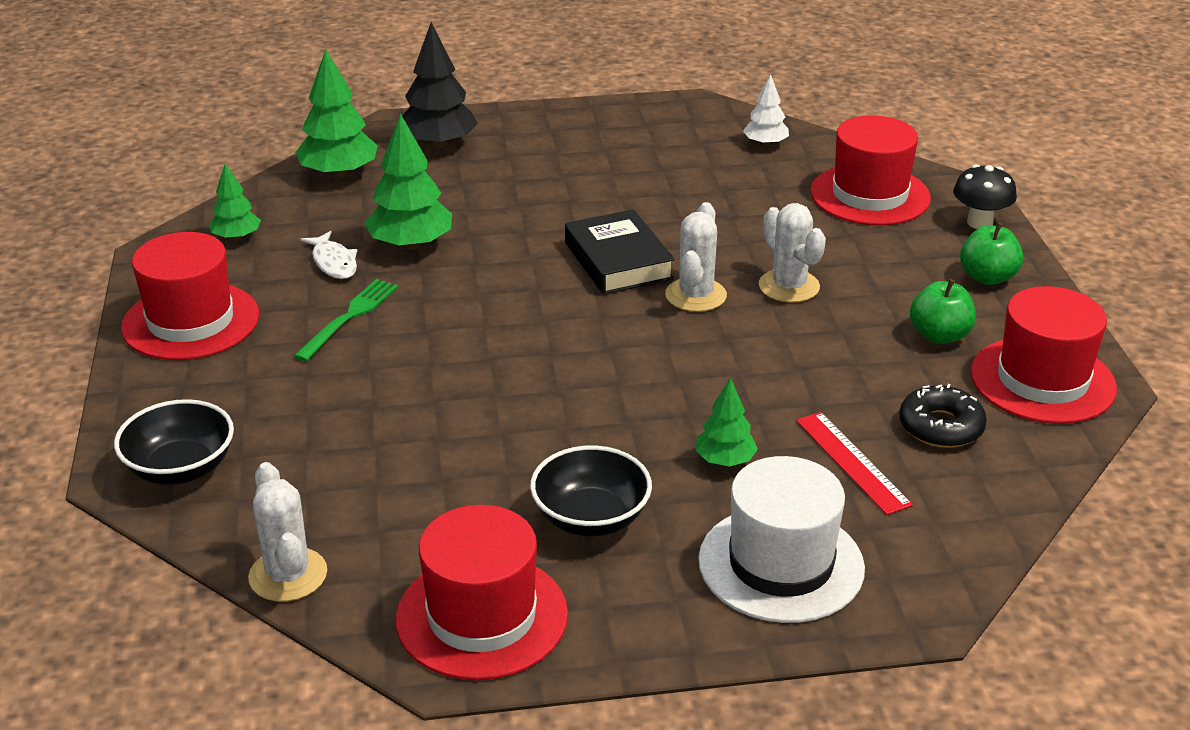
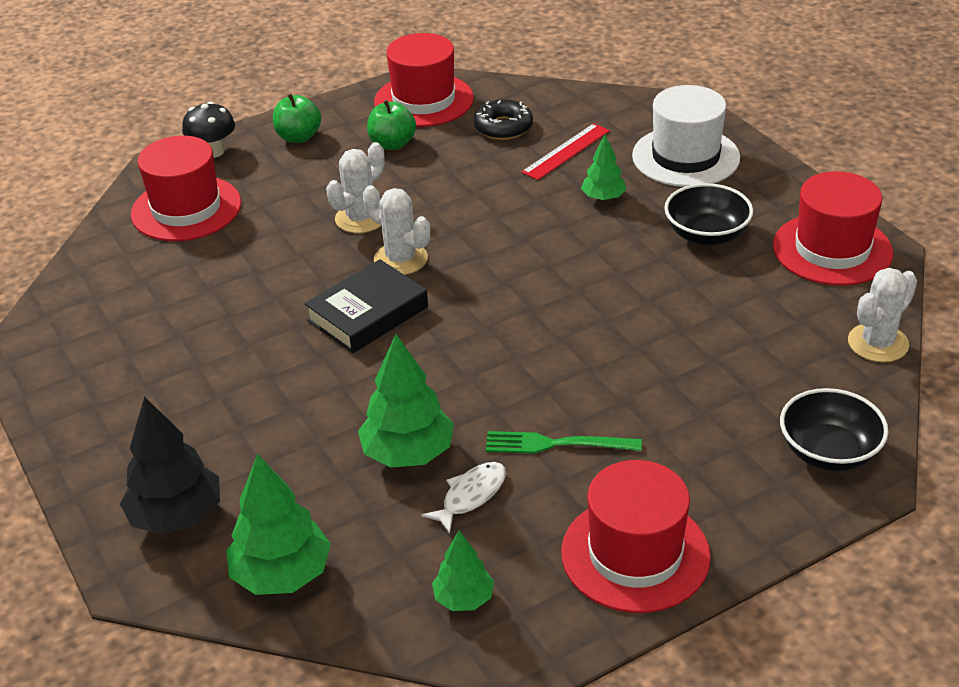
camera: 110 degrees left, 5 degrees up
white cactus [665,202,727,312] -> white cactus turned 45 degrees clockwise [363,185,430,275]
white tree [743,74,789,147] -> none

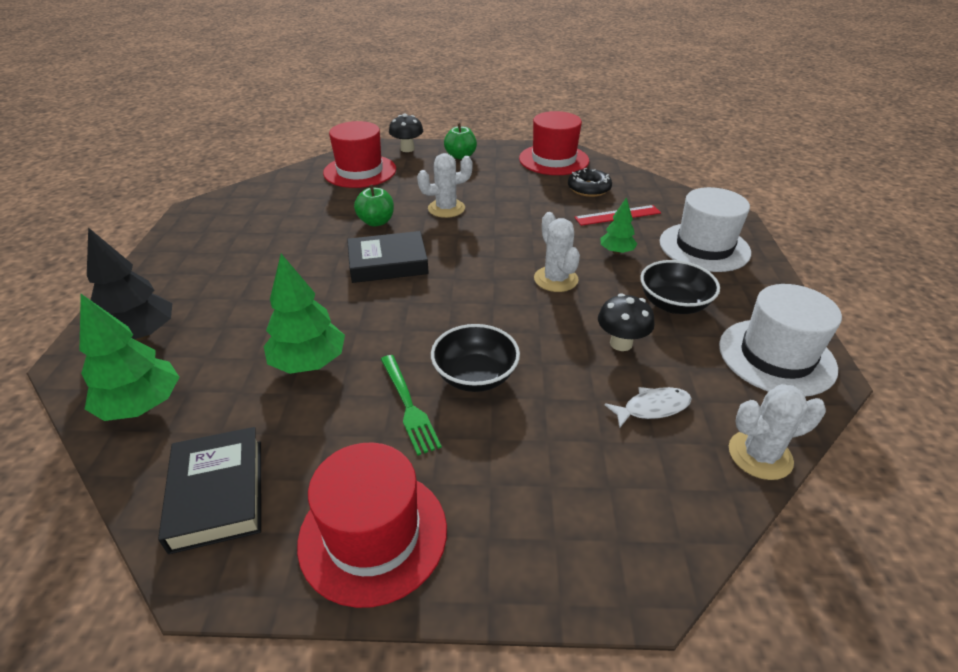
camera: 30 degrees right, 0 degrees up
white cactus [363,185,430,275] -> white cactus moved to [534,212,580,292]
green apple [367,100,416,150] -> green apple moved to [354,185,394,226]
white fish [421,462,506,534] -> white fish moved to [605,387,692,428]
green tree [432,531,494,611] -> black book [158,427,261,554]
green fork [486,431,642,454] -> green fork turned 150 degrees counterclockwise [381,355,442,455]
red hat [773,171,893,286] -> white hat [719,284,842,396]
black bowl [780,388,889,471] -> black bowl moved to [431,324,520,392]
none -> black mushroom [598,293,655,351]

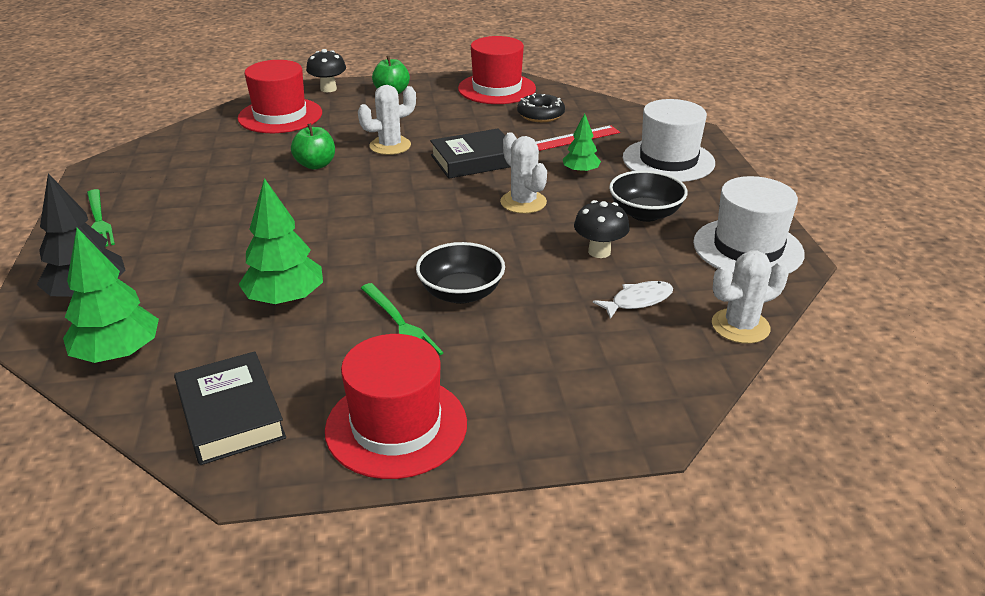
camera: 10 degrees left, 5 degrees down
black book [347,231,429,283] -> black book moved to [430,128,510,179]
none -> green fork [87,189,115,247]

